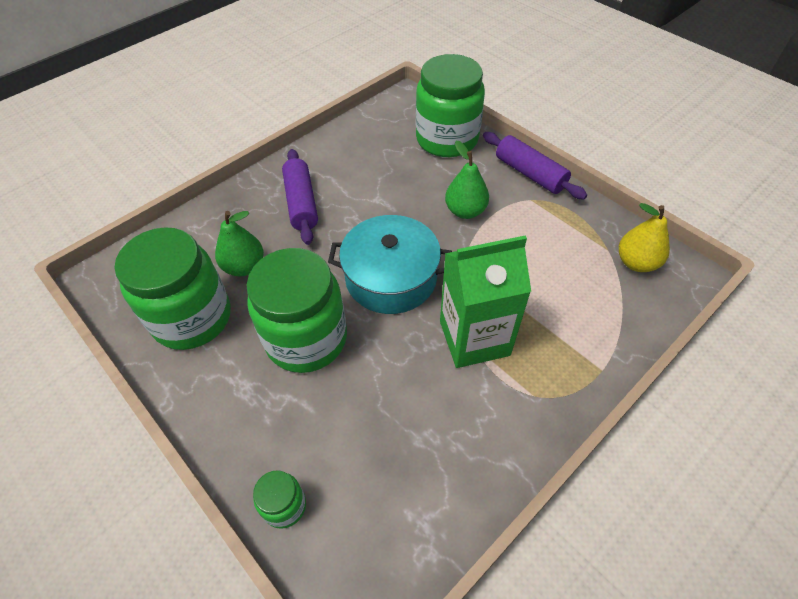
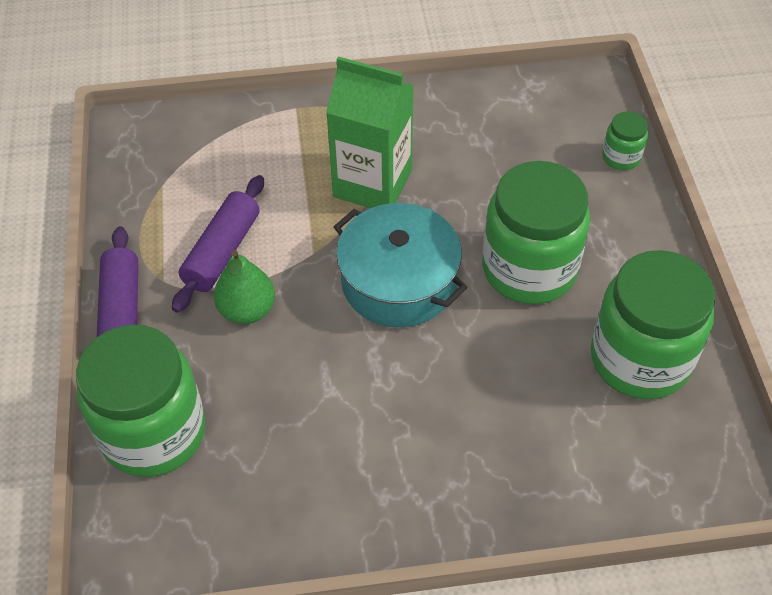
camera: 145 degrees left, 0 degrees up
green pear [215,211,264,276] -> none
purple rolling pin [282,149,318,245] -> purple rolling pin moved to [172,175,264,313]
yellow pear [619,203,670,272] -> none

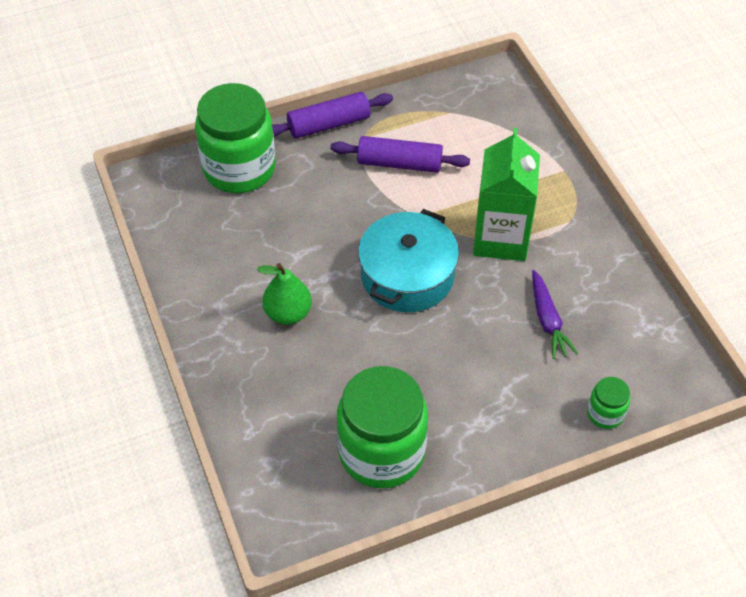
camera: 75 degrees right, 0 degrees up
green pear [214,250,275,324] -> green pear moved to [257,263,312,325]
green jar [482,161,590,304] -> none
none -> purple carrot [532,270,578,359]

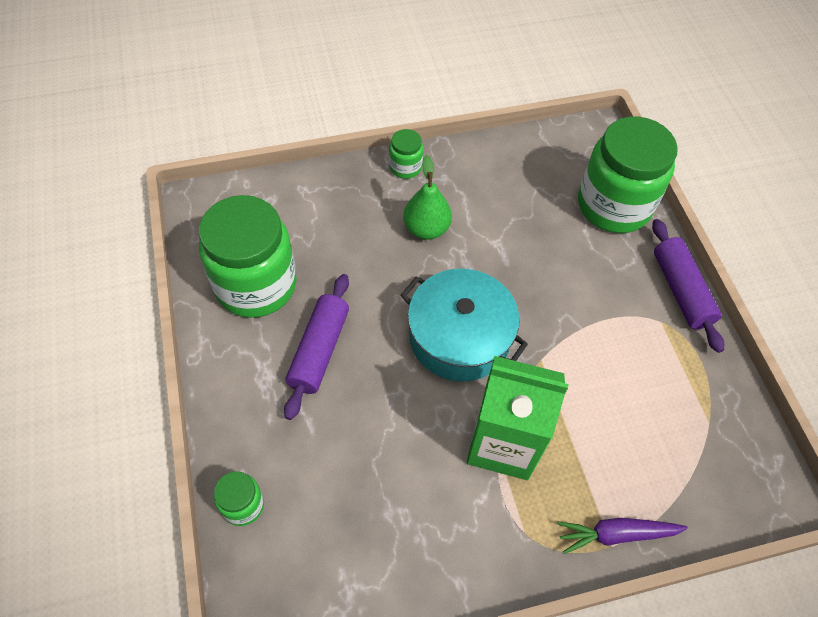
camera: 95 degrees right, 5 degrees up
purple rolling pin [331,136,470,173] -> purple rolling pin moved to [284,274,349,420]
purple carrot [532,270,578,359] -> purple carrot moved to [557,518,688,554]
none -> green jar [389,129,423,179]

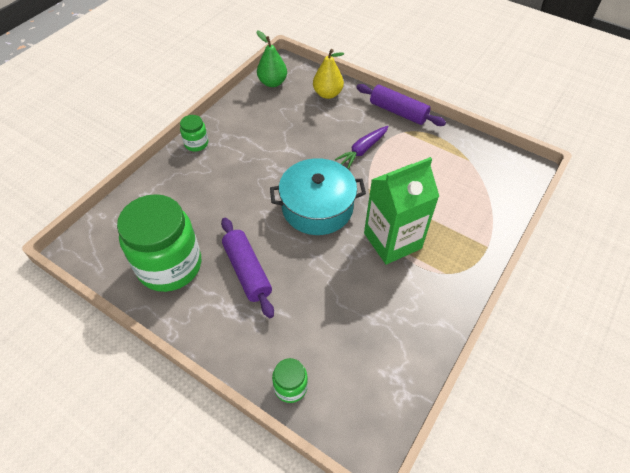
camera: 40 degrees left, 5 degrees down
green pear [403,155,452,240] -> green pear moved to [257,31,287,87]
purple carrot [557,518,688,554] -> purple carrot moved to [335,126,389,169]
green jar [578,117,678,233] -> yellow pear [313,49,344,99]

